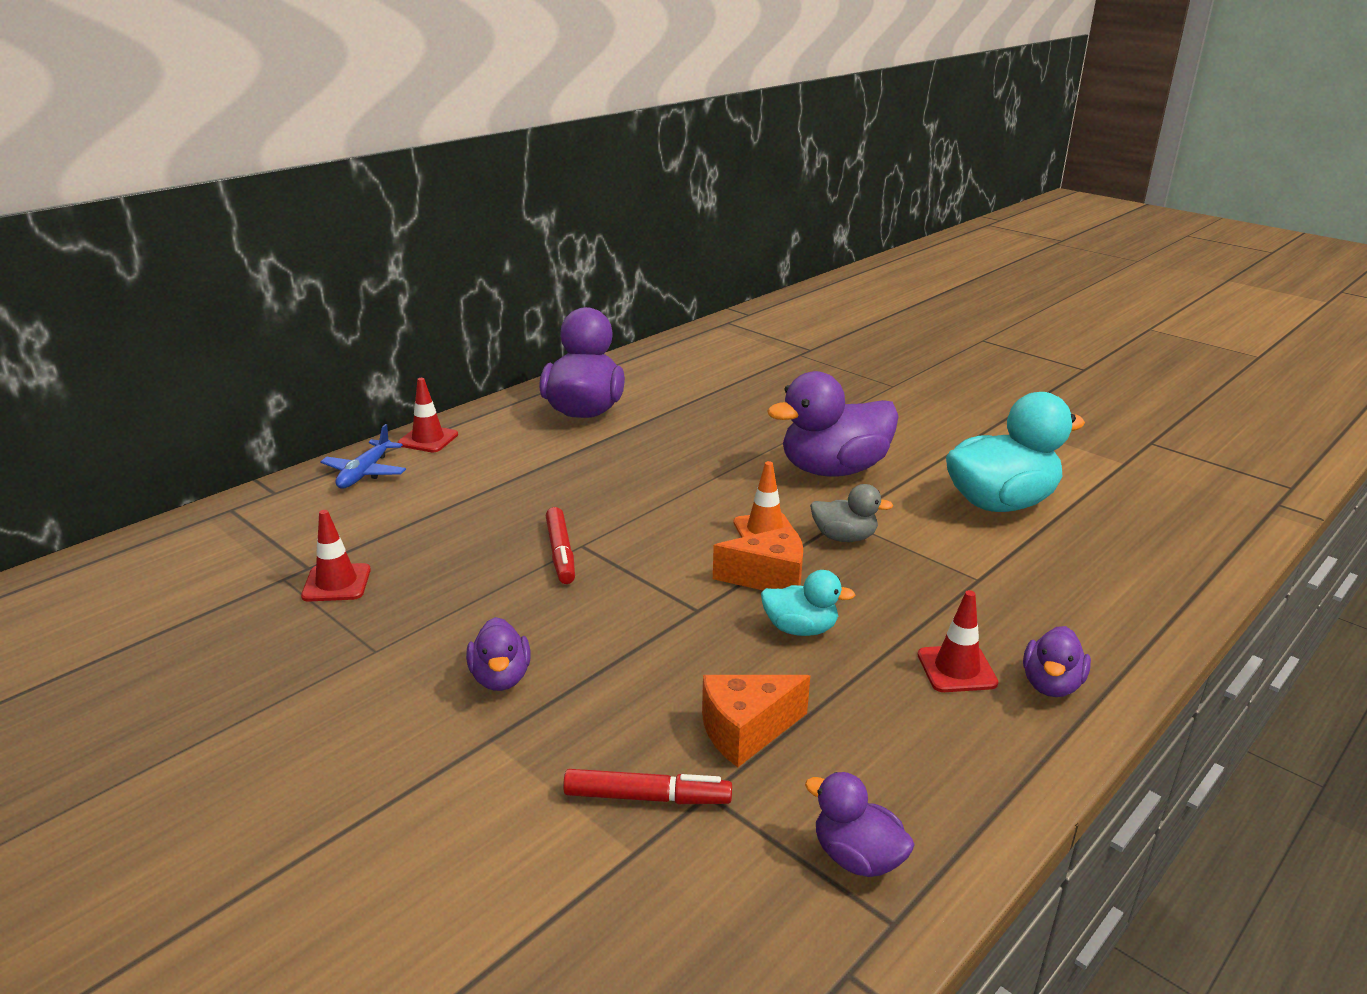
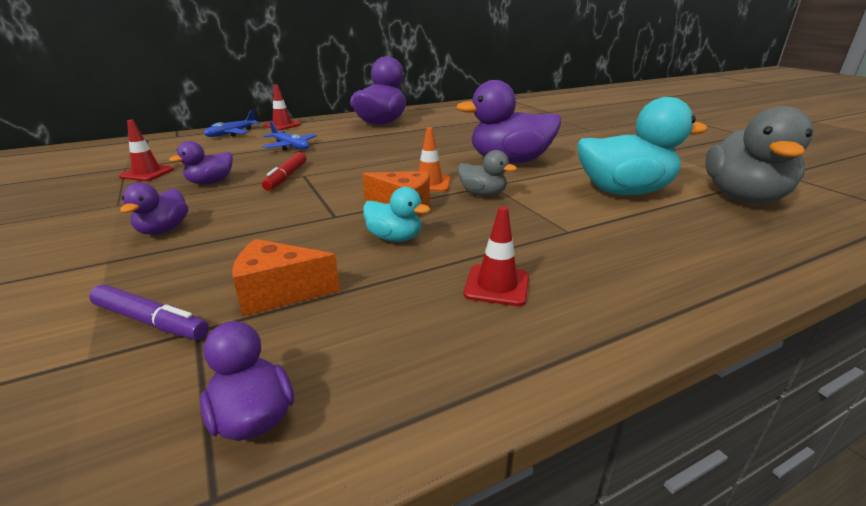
camera: 20 degrees right, 0 degrees up
red marker [563,769,732,804] -> purple marker [89,284,209,340]
purple duck [1023,626,1091,697] -> purple duck moved to [169,141,233,184]
none -> blue plane [263,121,317,150]
none -> grey duck [705,106,814,203]

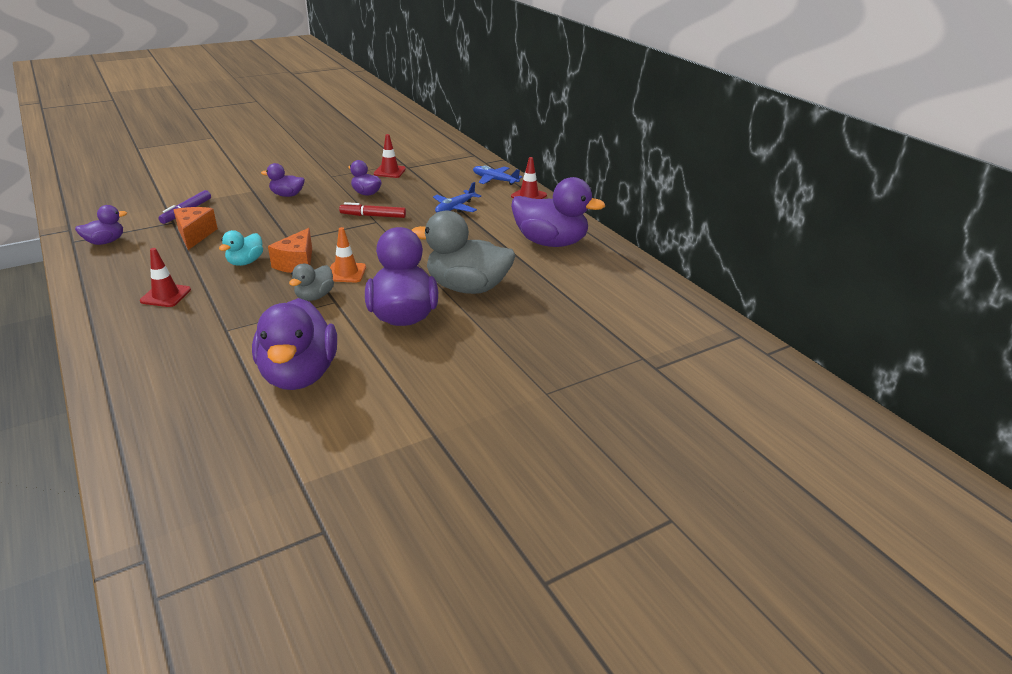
camera: 85 degrees right, 5 degrees up
turquoise duck [577,97,708,195] -> purple duck [252,298,337,390]
grey duck [705,106,814,203] -> grey duck moved to [411,210,515,294]

